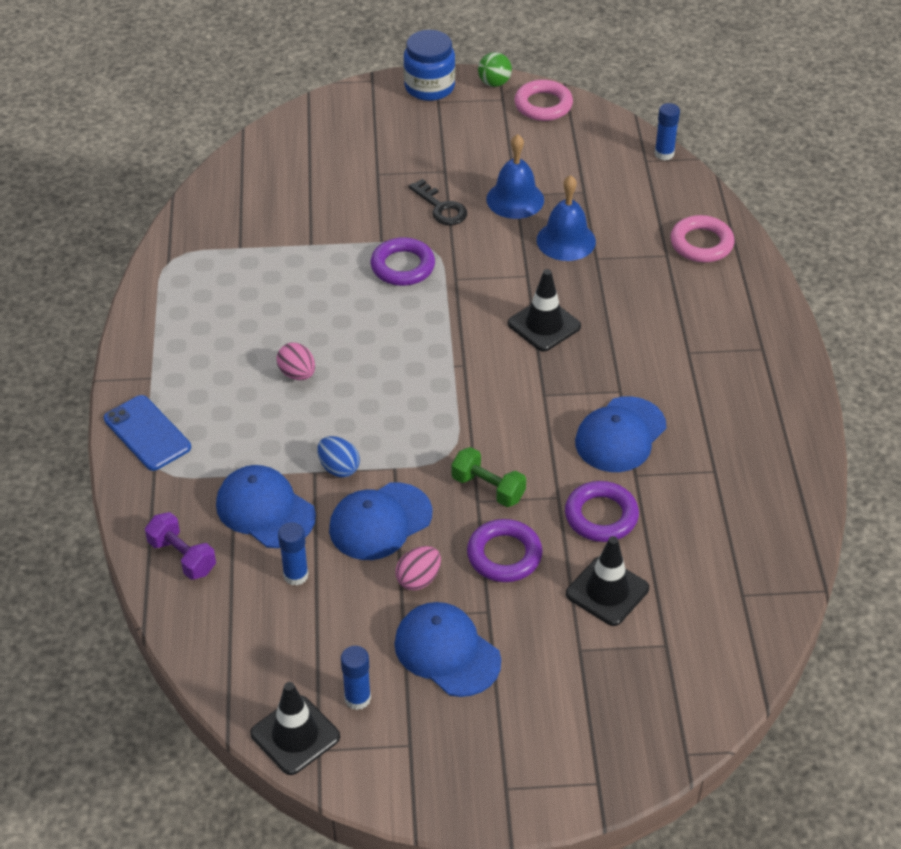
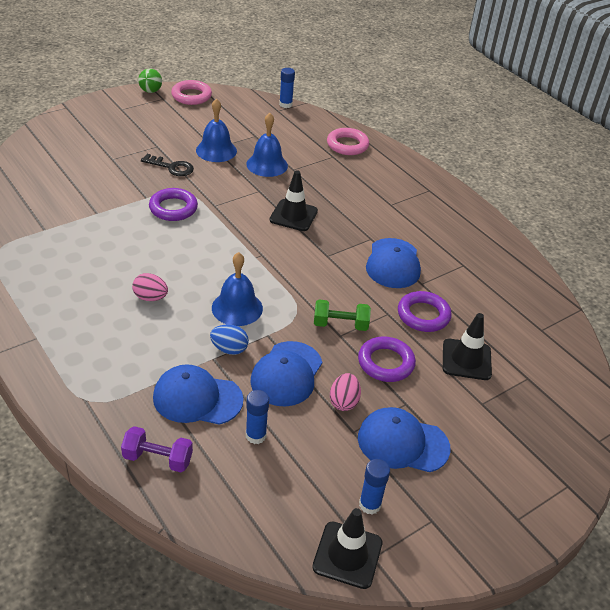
camera: 35 degrees left, 5 degrees down
blue phone [104,395,191,471] -> none
blue jar [403,30,455,101] -> none
none -> blue bell [212,252,263,326]

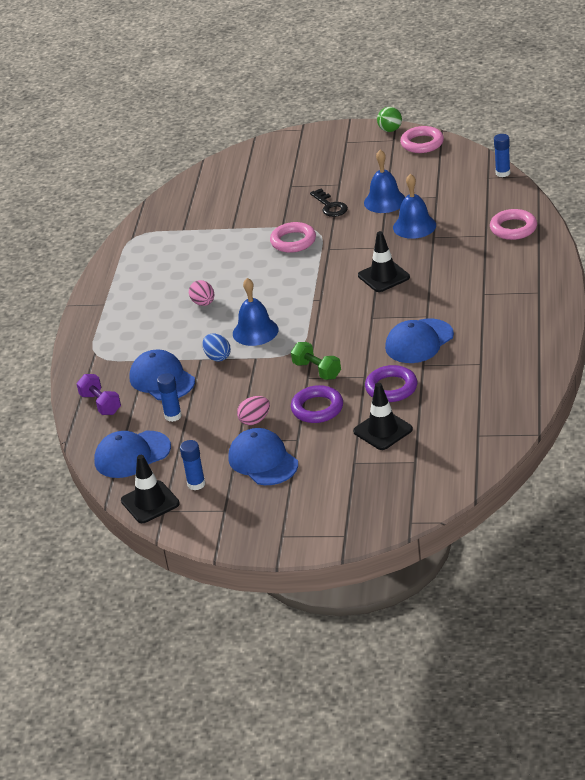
camera: 50 degrees right, 5 degrees down
purple ring [149,188,198,221] -> pink ring [270,222,316,253]
blue cap [250,341,322,406] -> blue cap moved to [94,431,171,478]

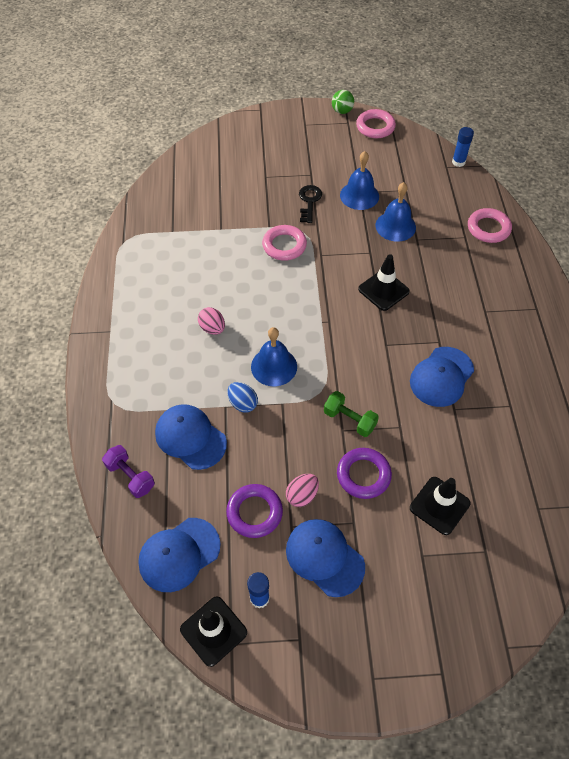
camera: 15 degrees left, 20 degrees up
blue glue stick [157,373,182,422] -> none
black key [310,189,348,217] -> black key turned 135 degrees counterclockwise [299,185,322,223]
purple ring [365,365,417,402] -> purple ring moved to [226,484,283,538]

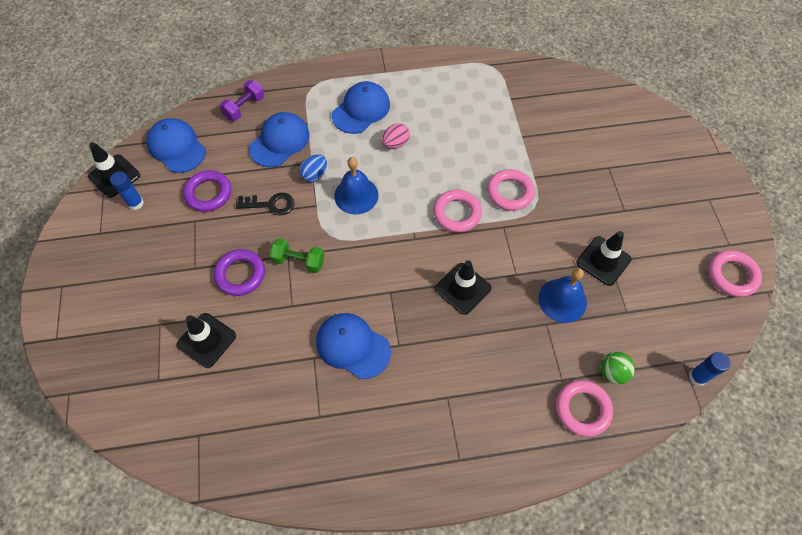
camera: 85 degrees right, 5 degrees up
pink egg [286,474,319,507] -> none
blue cap [286,519,365,597] -> blue cap moved to [332,81,390,134]
black key [299,185,322,223] -> black key moved to [236,193,295,215]
green dumbbell [324,391,379,437] -> green dumbbell turned 75 degrees clockwise [270,238,324,273]
green ball [332,90,354,114] -> green ball moved to [600,352,635,384]
blue bell [340,151,379,210] -> black traffic cone [576,231,631,286]
none -> pink ring [433,190,482,232]

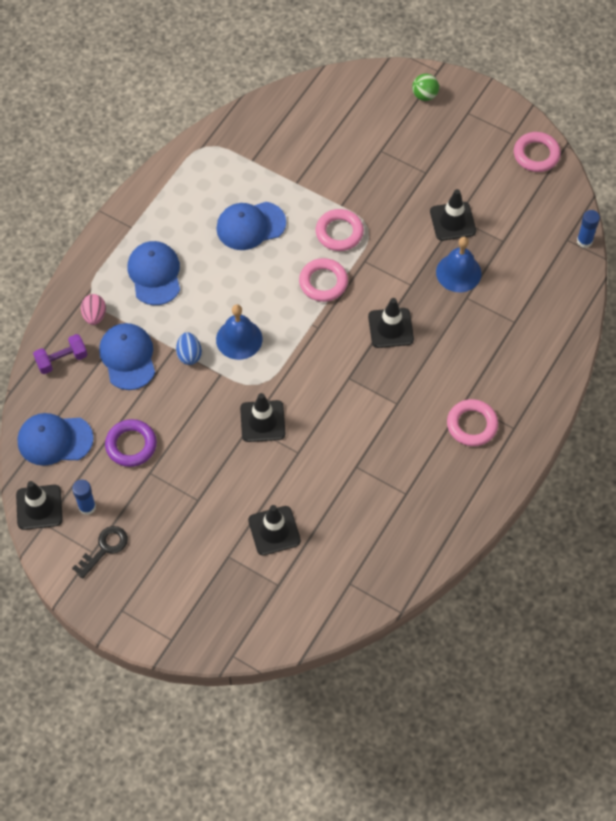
camera: 50 degrees left, 0 degrees up
purple ring [214,249,265,296] -> none
purple dumbbell [220,80,264,121] -> purple dumbbell turned 75 degrees clockwise [33,334,88,374]
black key [236,193,295,215] -> black key moved to [72,526,128,579]
green dumbbell [270,238,324,273] -> black traffic cone [240,393,285,442]
blue cap [316,313,391,379] -> blue cap moved to [216,202,286,250]
pink egg [382,123,410,149] -> pink egg moved to [81,294,106,325]
pink ring [556,380,613,437] -> pink ring moved to [447,399,498,446]
green ball [600,352,635,384] -> green ball moved to [412,74,439,101]

